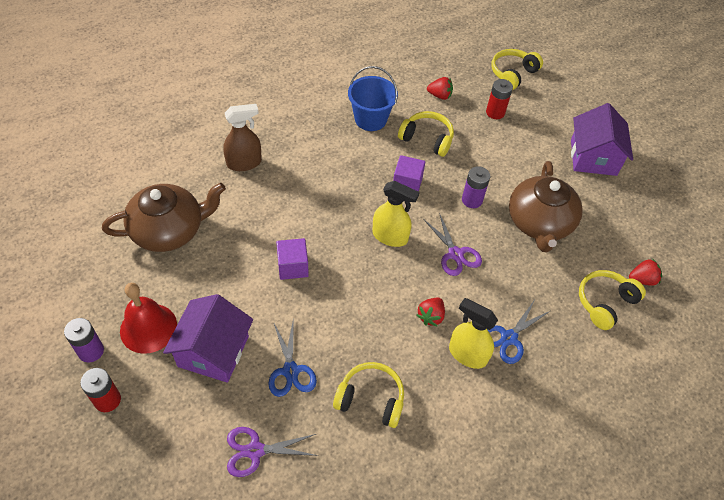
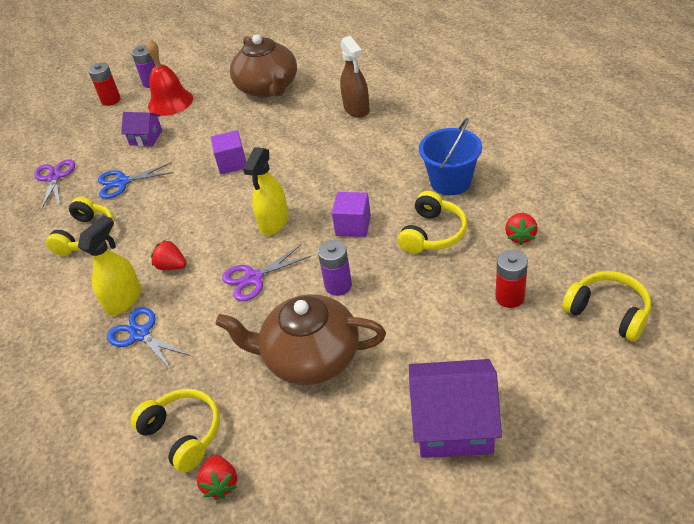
camera: 95 degrees right, 10 degrees down
purple house [163,294,253,383] -> purple house [121,112,162,146], size x0.56

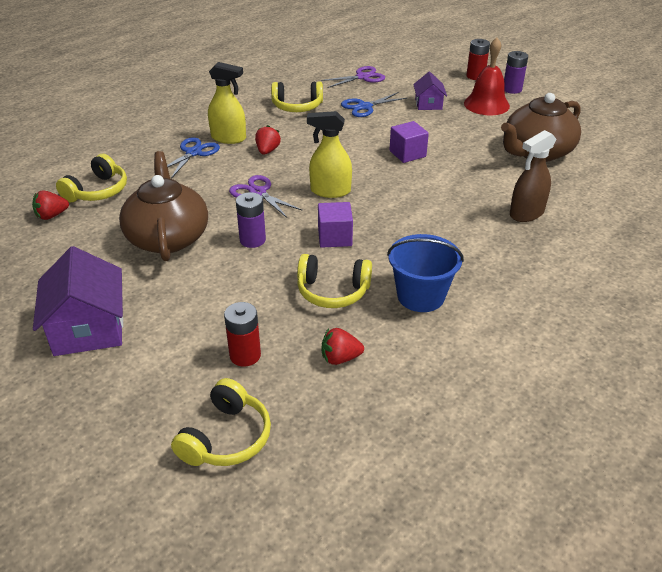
camera: 70 degrees right, 5 degrees down
blue scissors [98,162,174,199] -> blue scissors turned 90 degrees counterclockwise [341,92,407,117]

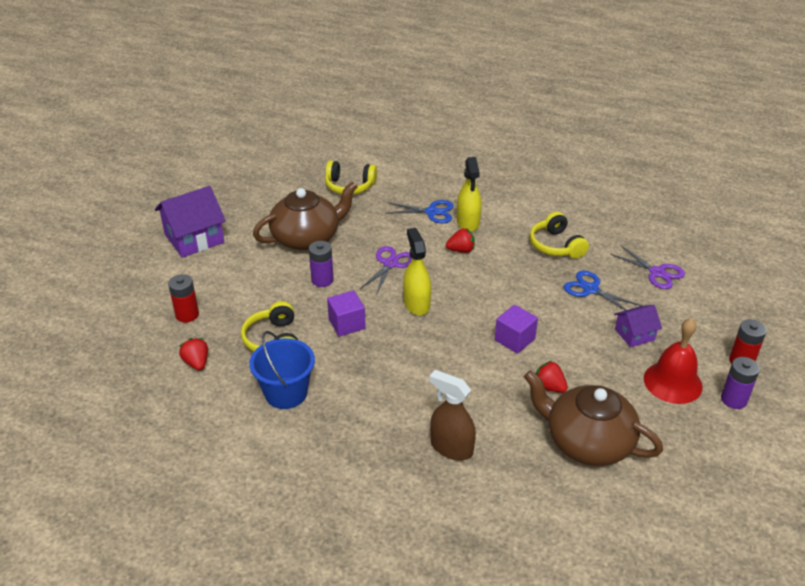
camera: 70 degrees right, 0 degrees up
red strawberry [32,190,69,220] -> red strawberry moved to [536,361,568,393]
yellow headphones [171,378,271,466] -> none

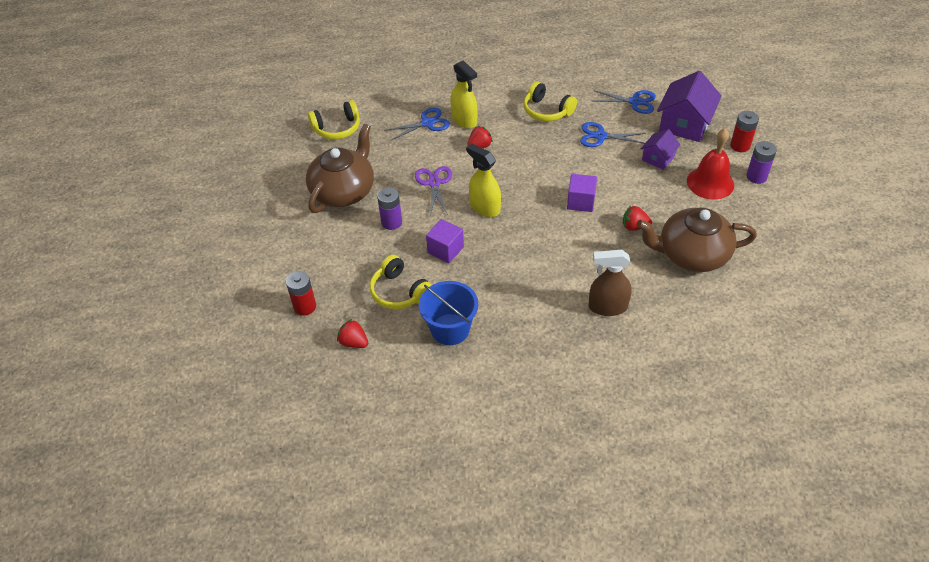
camera: 30 degrees left, 10 degrees up
purple house [155,186,226,258] -> purple house moved to [657,71,722,142]
purple scissors [610,246,685,289] -> blue scissors [594,90,656,114]

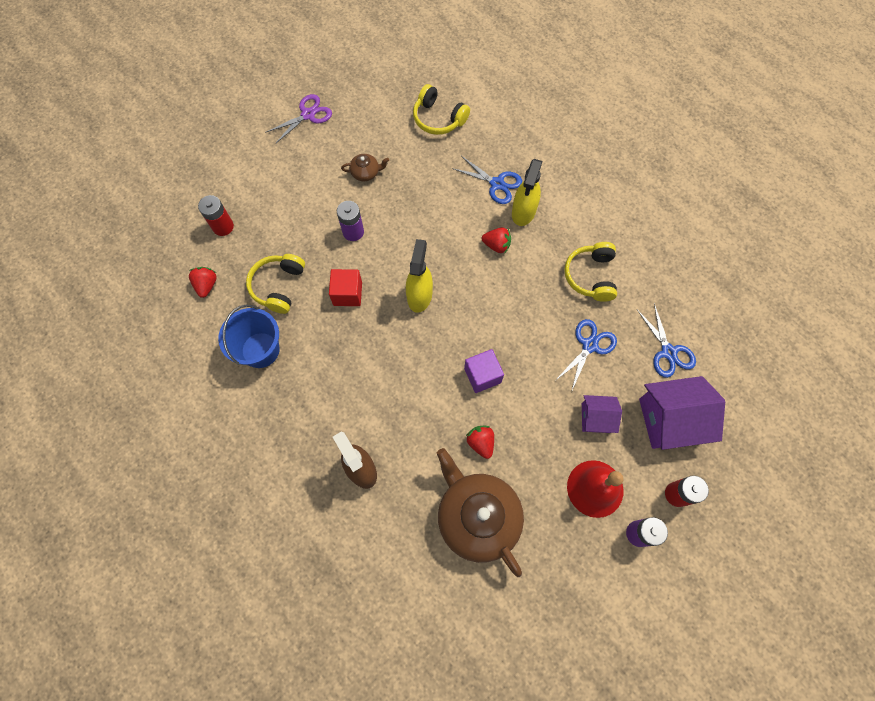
camera: 55 degrees right, 20 degrees up
brown teapot [306,124,374,213] -> brown teapot [341,154,389,181], size x0.43
purple scissors [415,166,452,215] -> purple scissors moved to [265,94,332,144]
purple cube [426,219,464,263] -> red cube [329,269,362,306]
blue scissors [580,122,646,147] -> blue scissors turned 60 degrees clockwise [555,319,617,392]

